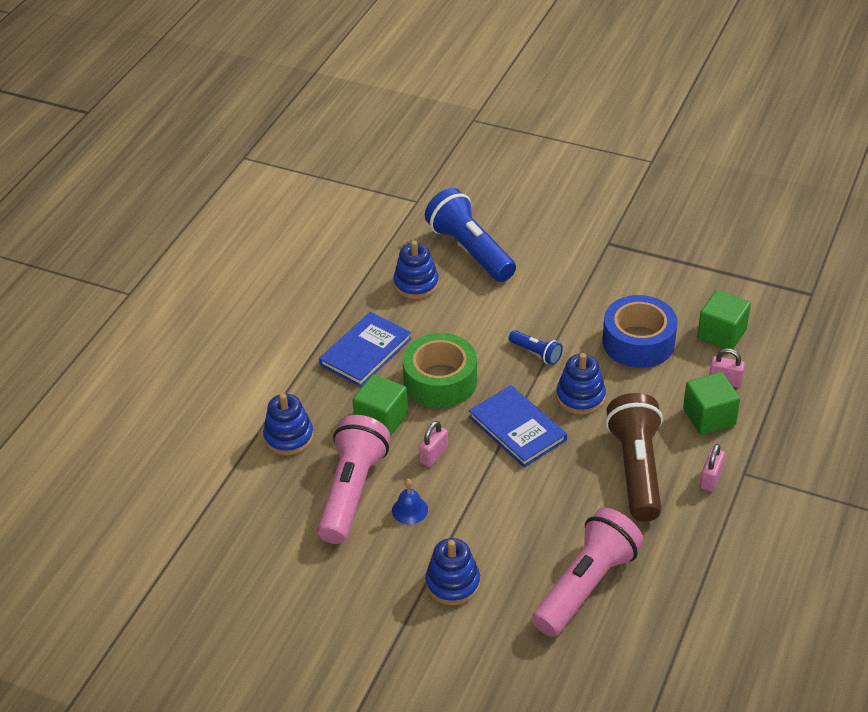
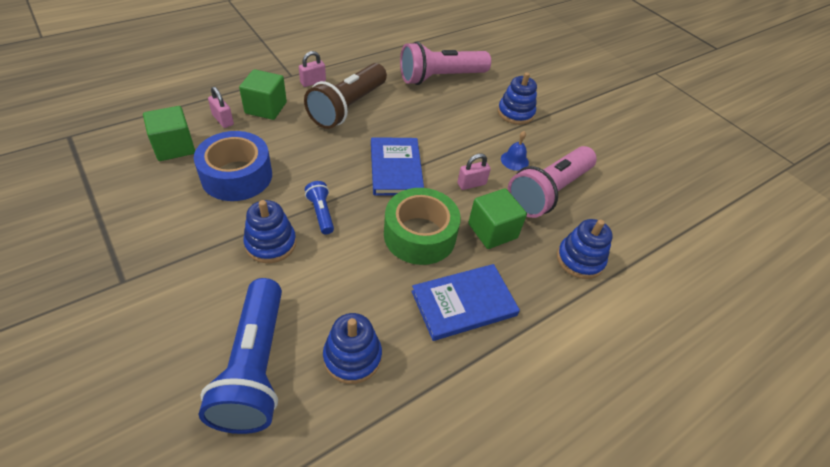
camera: 155 degrees left, 5 degrees up
blue stacking toy [556,353,606,415] -> blue stacking toy moved to [243,200,296,263]

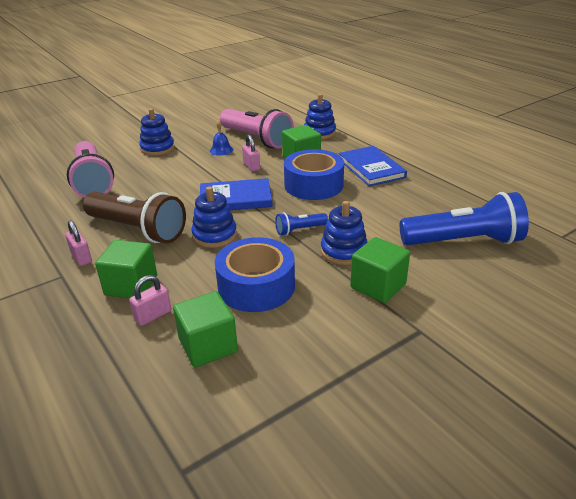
camera: 85 degrees left, 15 degrees down
blue stacking toy [323,313,382,384] -> blue stacking toy moved to [191,187,237,248]
green tape [384,188,461,265] -> blue tape [284,149,344,200]
none -> green cube [350,237,410,303]

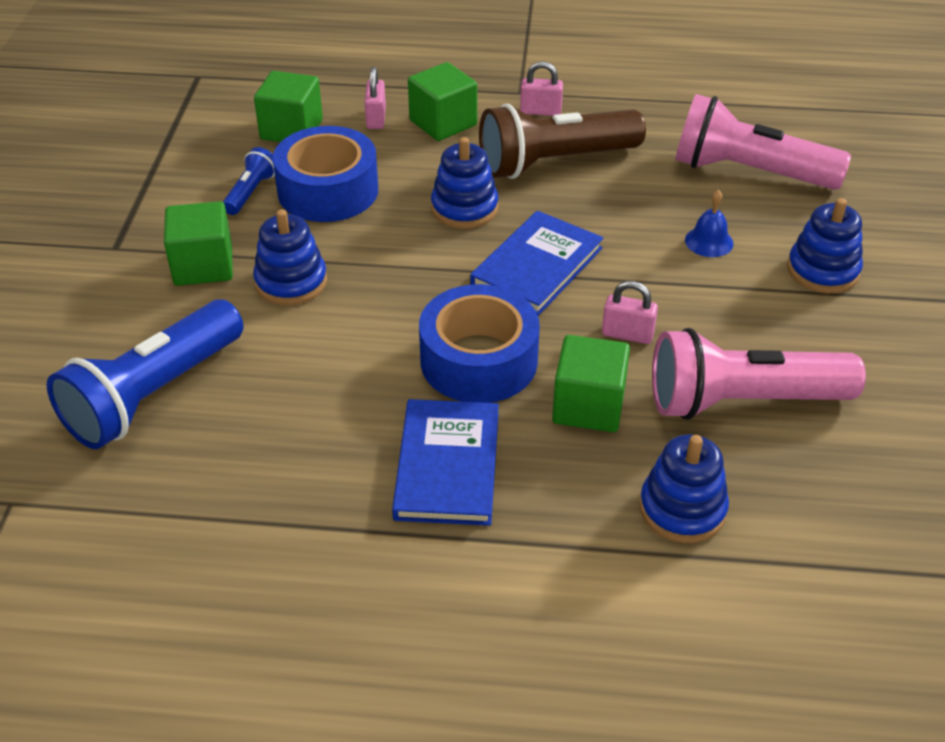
camera: 130 degrees right, 10 degrees up
blue bell [210,120,233,155] -> blue bell moved to [685,189,733,257]
blue flashlight [275,212,328,236] -> blue flashlight moved to [223,147,275,215]
blue book [339,146,407,186] -> blue book turned 75 degrees clockwise [392,399,499,526]

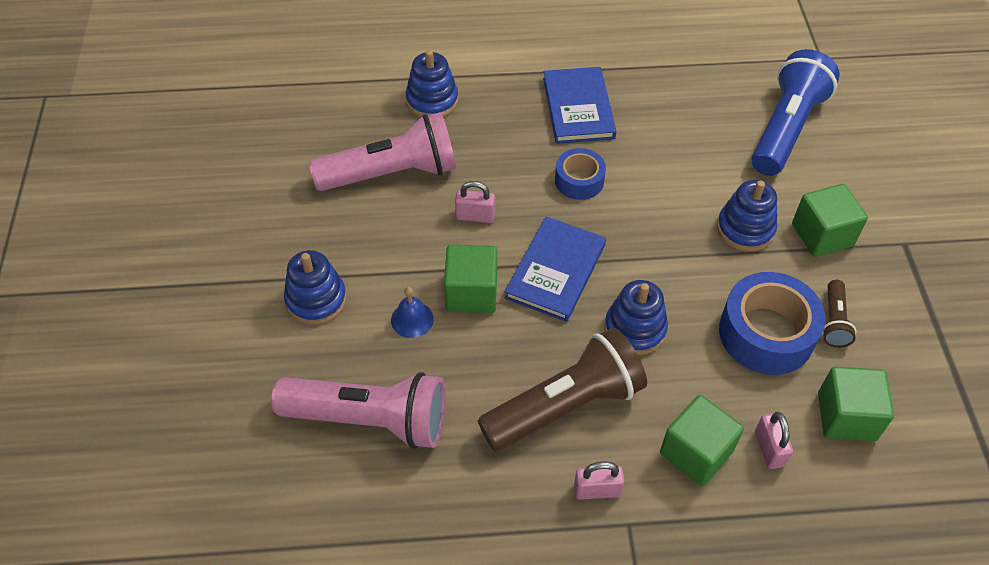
camera: 170 degrees right, 10 degrees up
blue flashlight [223,147,275,215] -> brown flashlight [822,280,856,348]
blue tape [419,284,540,403] -> blue tape [555,148,606,200], size x0.58
green cube [552,335,630,432] -> green cube moved to [444,245,497,313]

